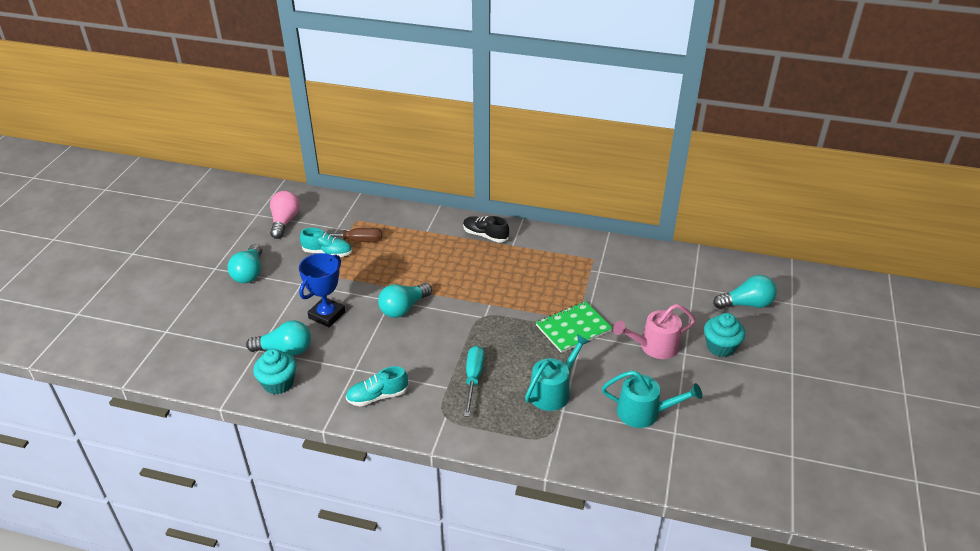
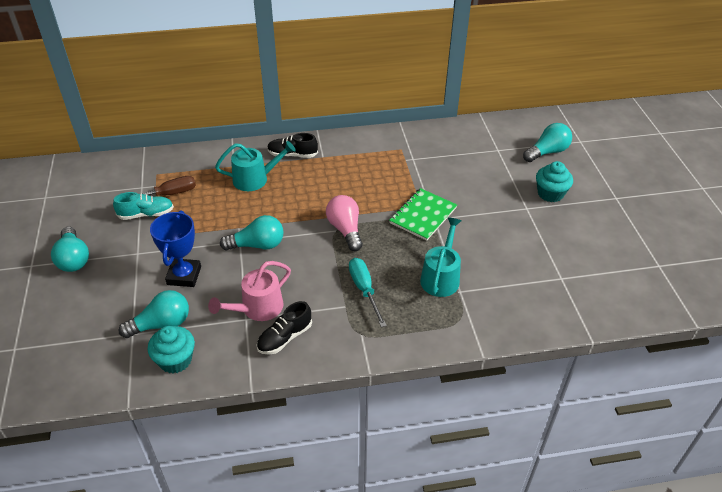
camera: 25 degrees left, 5 degrees up
pink light bulb [270,191,300,239] -> pink light bulb moved to [326,195,363,251]
turquoise shoe [346,366,408,406] -> black shoe [256,301,312,355]
turquoise light bulb [378,283,432,318] -> turquoise light bulb turned 120 degrees counterclockwise [220,215,284,250]
turquoise watering can [602,370,703,428] -> turquoise watering can moved to [215,141,296,191]
pink watering can [613,304,695,359] -> pink watering can moved to [208,261,291,321]

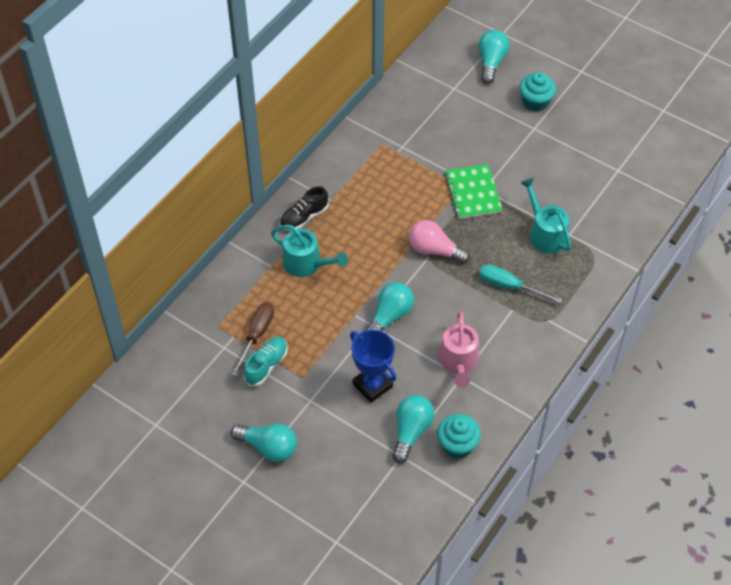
camera: 45 degrees left, 10 degrees up
turquoise watering can [215,141,296,191] -> turquoise watering can turned 90 degrees clockwise [271,225,348,277]
black shoe [256,301,312,355] -> none

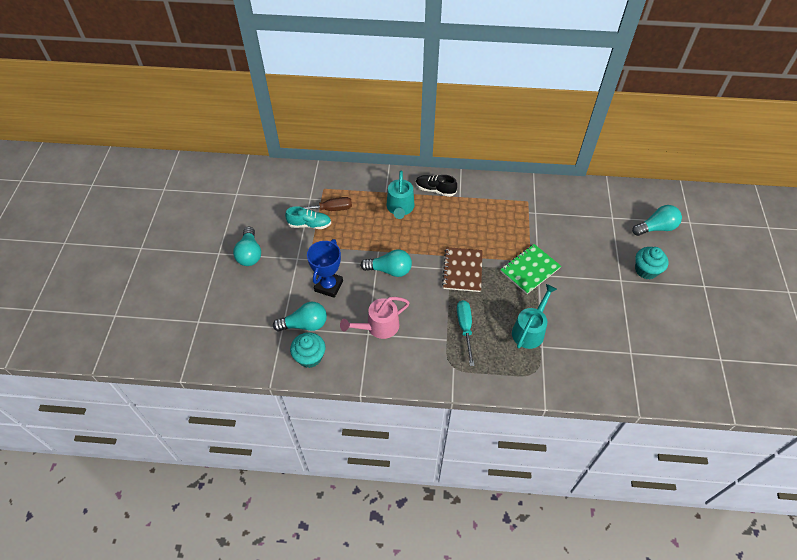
camera: 60 degrees right, 0 degrees up
pink light bulb [409,220,470,264] -> brown notebook [442,247,483,292]

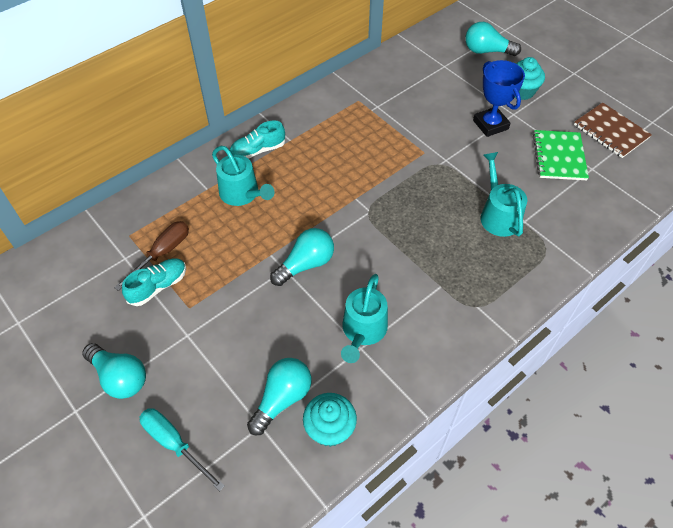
camera: 45 degrees left, 0 degrees up
blue trophy [307,239,343,298] -> blue trophy moved to [473,60,525,137]
pink watering can [340,297,410,339] -> turquoise watering can [341,274,388,363]
black shoe [416,175,457,197] -> turquoise shoe [230,120,285,159]
brown notebook [442,247,483,292] -> brown notebook moved to [574,102,652,158]
turquoise screwdriver [457,300,474,366] -> turquoise screwdriver moved to [140,408,225,491]
green notebook [500,244,561,294] -> green notebook moved to [533,130,589,180]
turquoise light bulb [632,205,682,236] -> turquoise light bulb turned 105 degrees counterclockwise [465,22,521,56]

